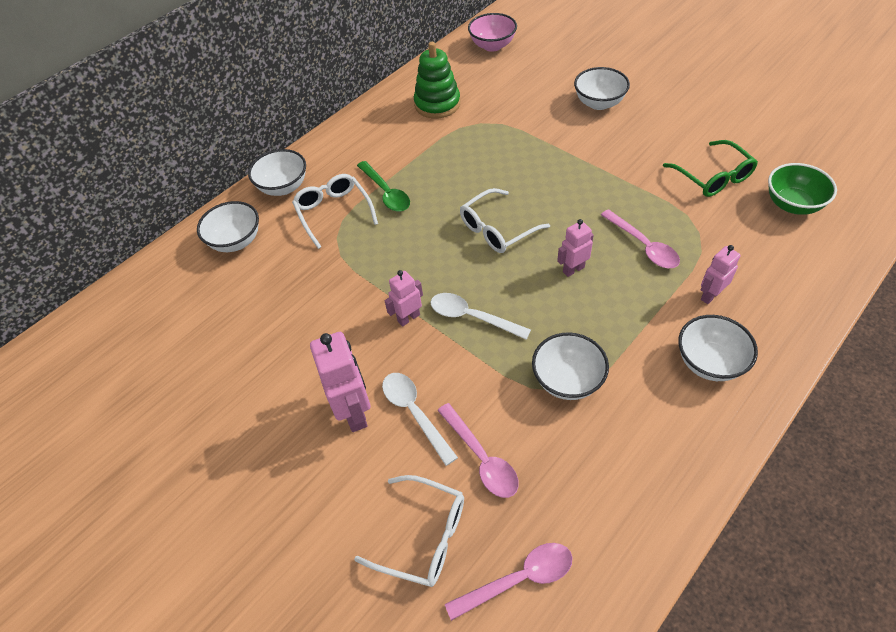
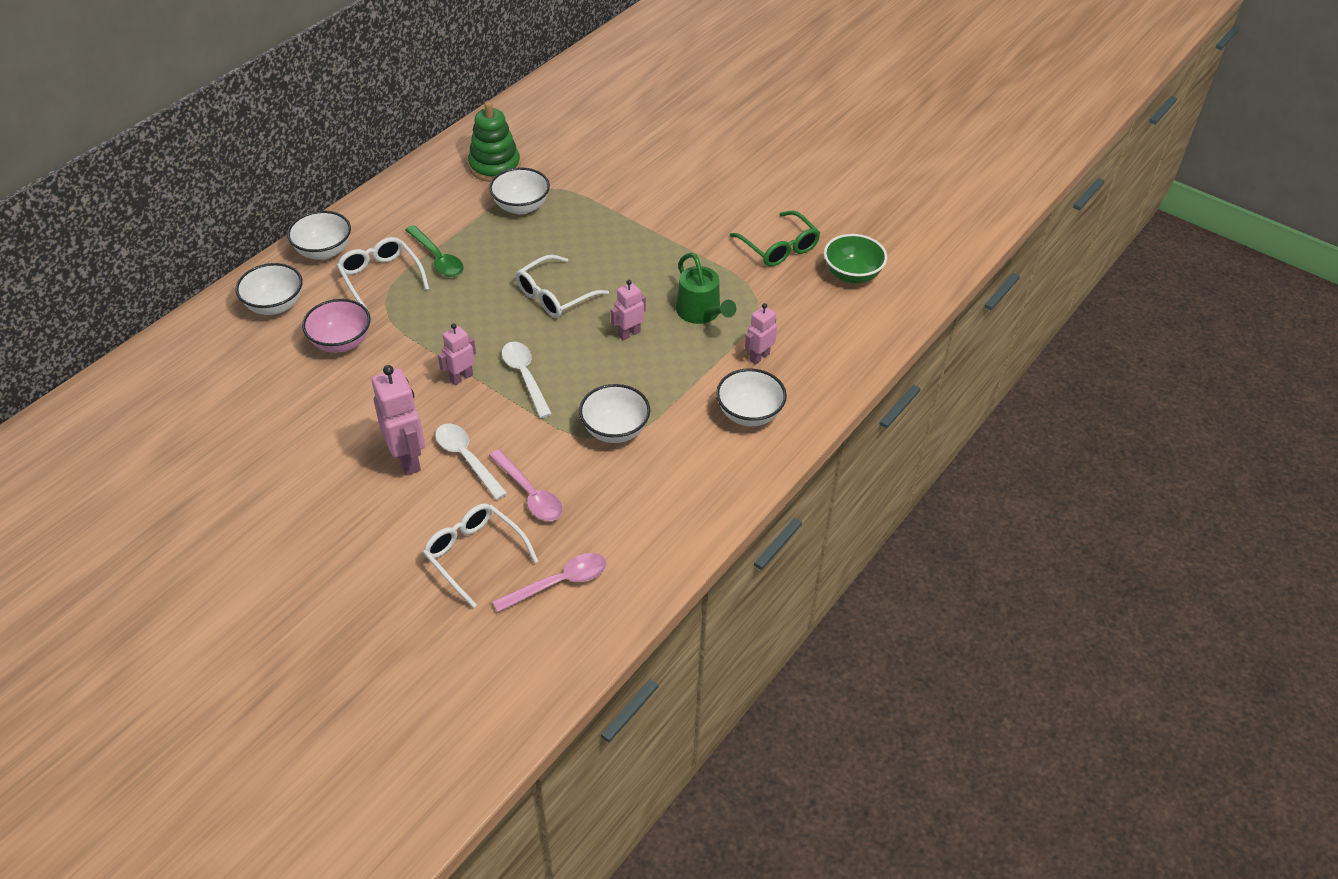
camera: 10 degrees left, 5 degrees down
white glasses [354,475,464,587] -> white glasses turned 150 degrees counterclockwise [423,503,538,608]
white spoon [430,293,531,340] -> white spoon turned 45 degrees clockwise [502,342,552,418]
pink bowl [468,13,517,52] -> pink bowl moved to [302,299,371,353]
white bowl [574,67,630,110] -> white bowl moved to [489,167,550,215]
pink spoon [601,209,680,268] -> green watering can [676,253,736,324]

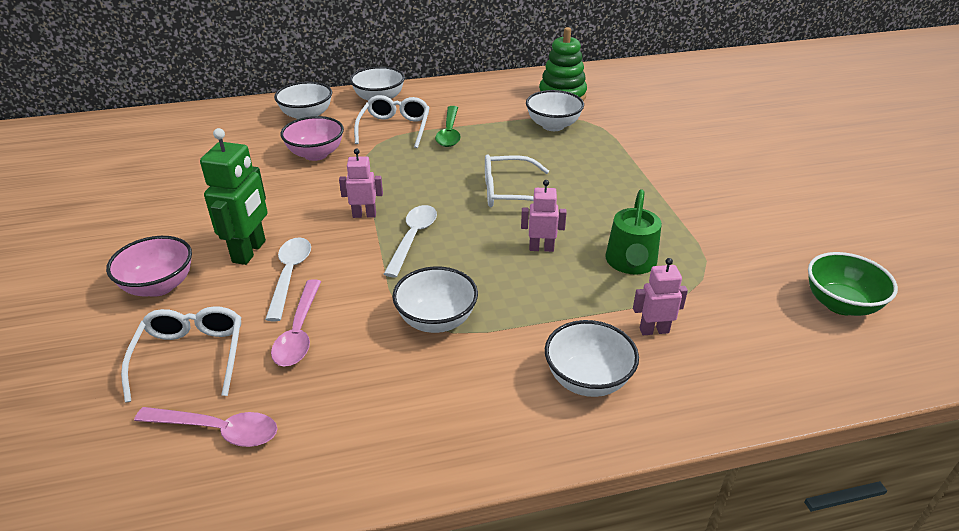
camera: 40 degrees right, 10 degrees down
pink robot [372,365,425,476] -> green robot [200,128,268,265]
green glasses [730,211,820,266] -> none
none -> pink bowl [106,236,192,297]

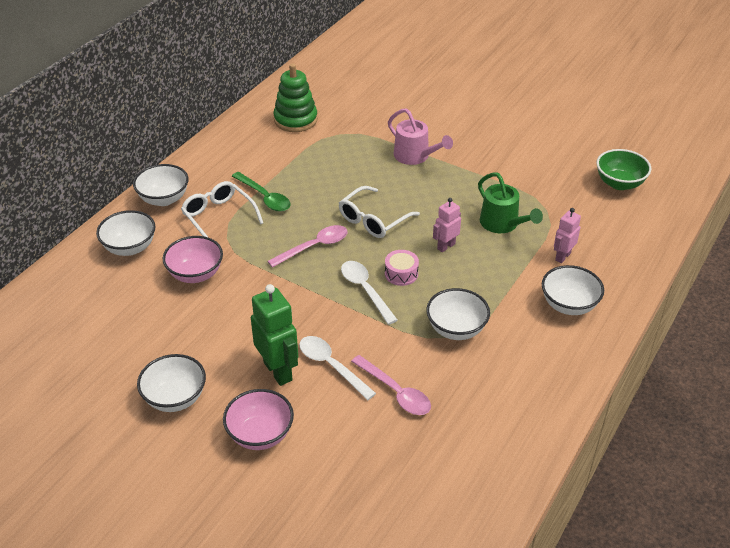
camera: 45 degrees left, 5 degrees up
white glasses [121,306,241,402] -> none
pink spoon [134,407,278,447] -> pink spoon moved to [267,225,348,268]
pink robot [339,149,383,218] -> none
white bowl [526,90,584,131] -> white bowl moved to [137,354,206,412]
none -> pink drum [385,250,419,286]
none -> pink watering can [388,108,453,165]

